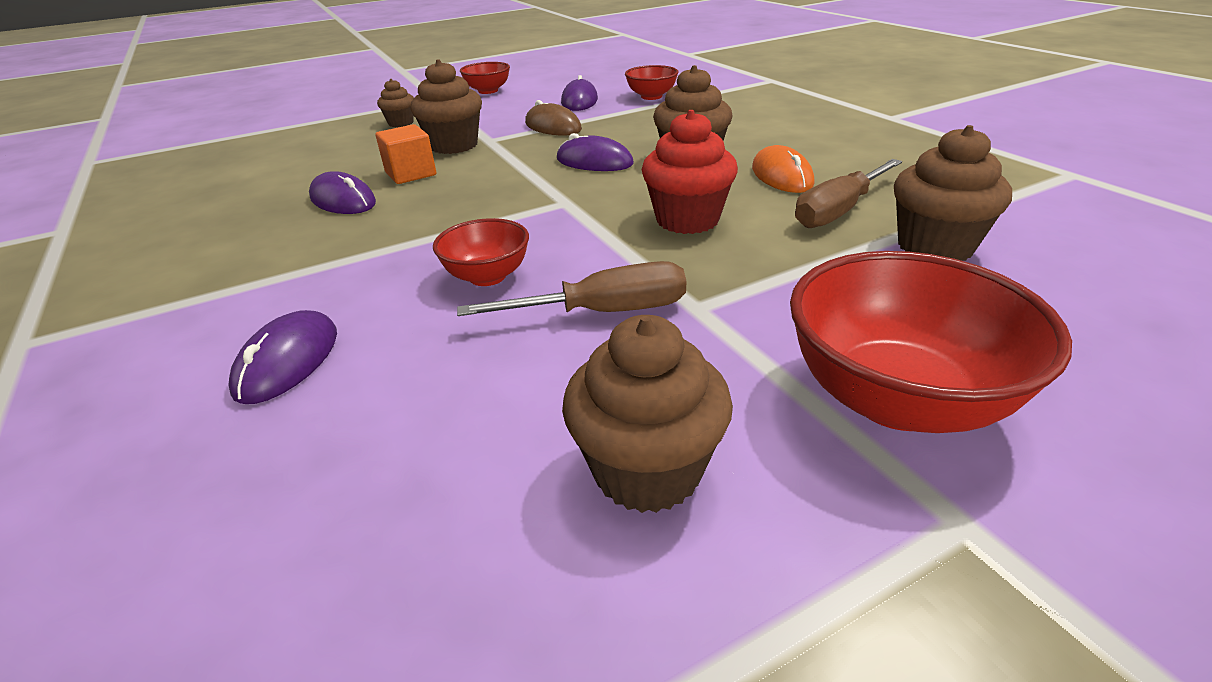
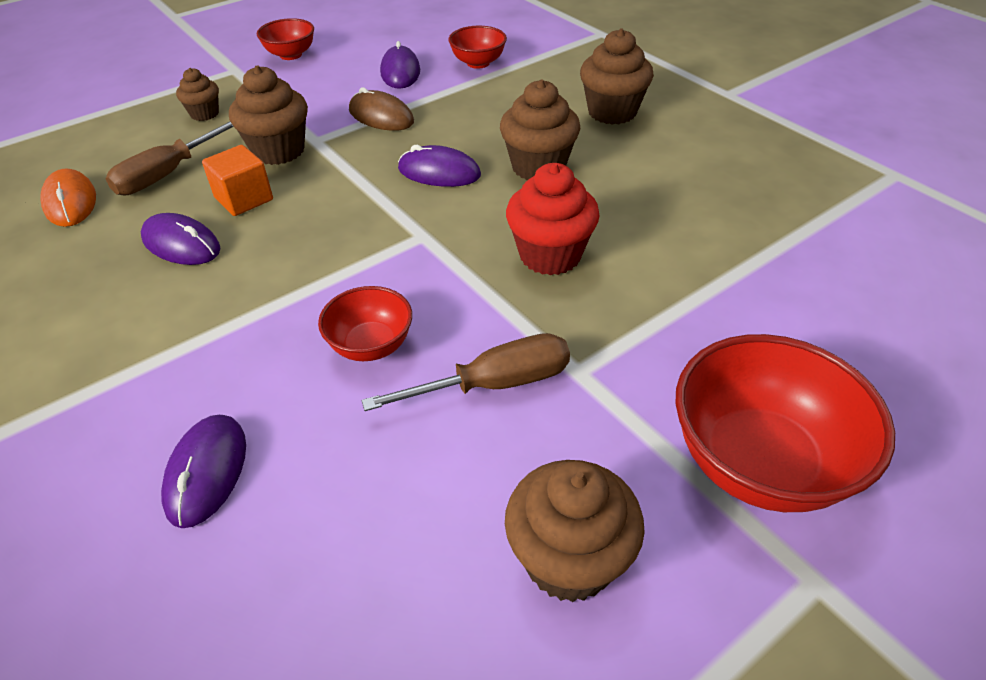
camera: 10 degrees left, 10 degrees up
orange mouse [752,145,814,193] -> orange mouse moved to [40,168,96,227]
brown screwdriver [795,159,902,228] -> brown screwdriver moved to [106,122,234,195]
brown cupcake [894,125,1012,261] -> brown cupcake moved to [580,28,654,125]

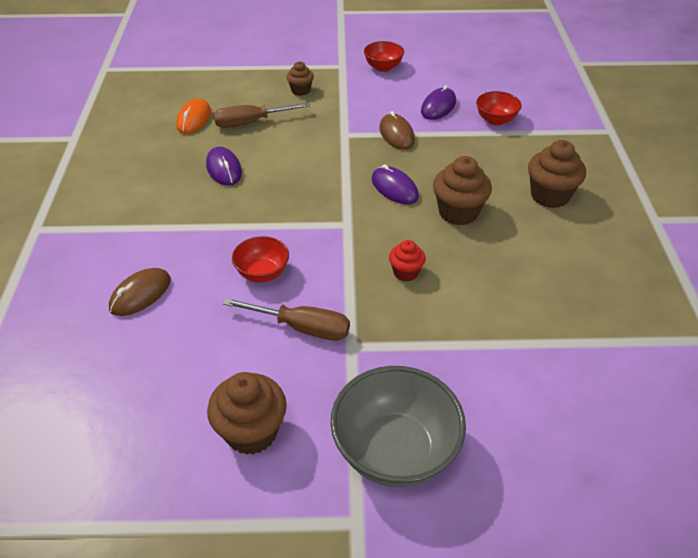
camera: 35 degrees right, 0 degrees up
purple mouse [161,415,246,528] -> brown mouse [109,268,171,316]
orange cube [202,145,273,216] -> none
brown cupcake [229,65,308,165] -> none
red cupcake [506,163,600,275] -> red cupcake [389,240,426,281], size x0.58
red bowl [676,334,895,512] -> grey bowl [330,366,466,487]

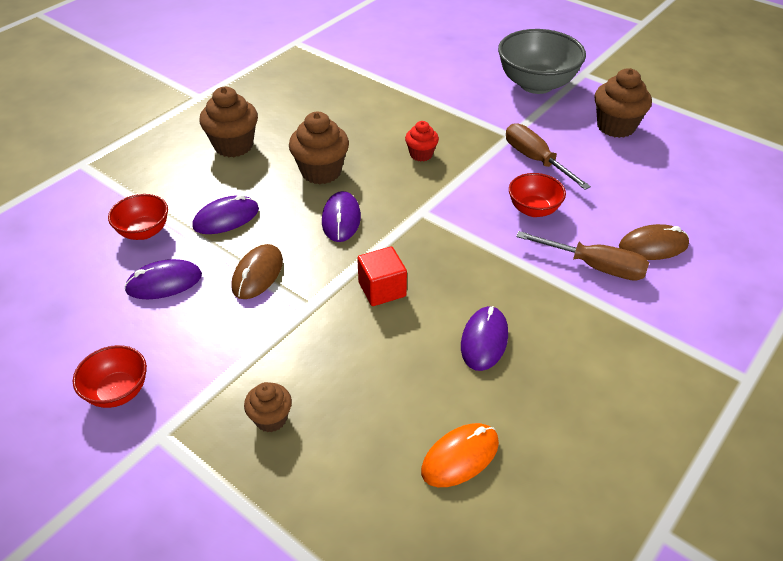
camera: 140 degrees left, 0 degrees up
brown screwdriver [214,102,310,128] -> brown screwdriver moved to [516,231,649,281]
none -> purple mouse [192,195,259,234]
none -> red cube [357,246,407,306]

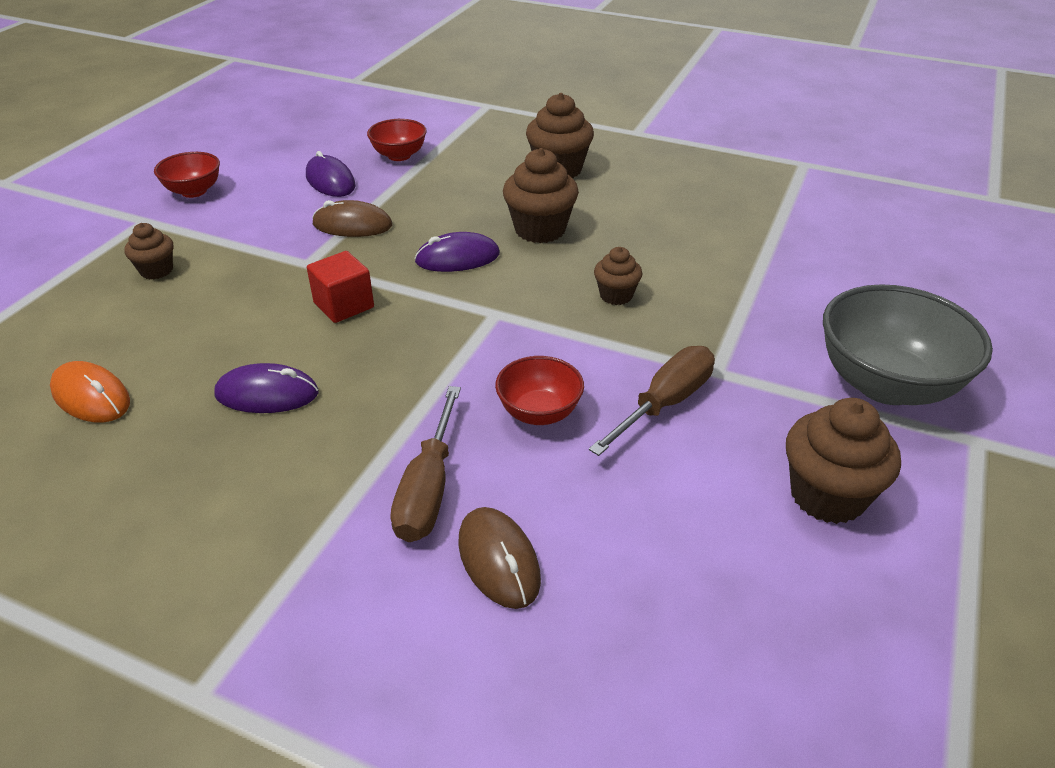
camera: 75 degrees right, 5 degrees down
purple mouse [192,195,259,234] -> none
red cupcake [405,121,439,161] -> brown cupcake [594,247,642,305]

